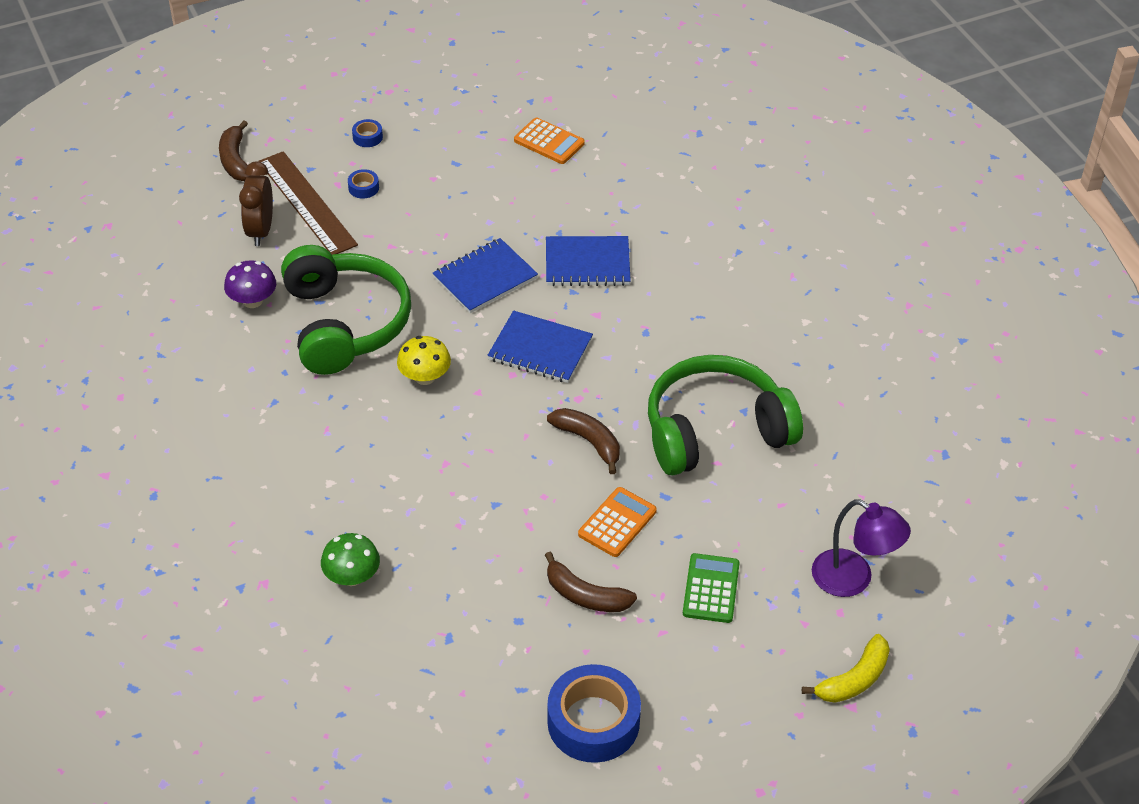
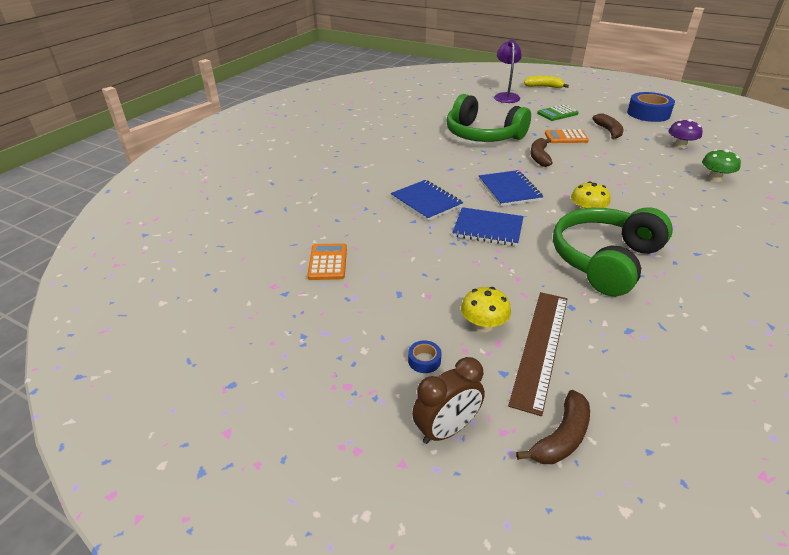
camera: 125 degrees left, 10 degrees down
purple mushroom [224,260,276,308] -> purple mushroom moved to [668,119,703,149]
brown clock [239,161,273,246] -> brown clock moved to [412,357,485,444]
blue tape [348,169,379,199] -> yellow mushroom [461,287,511,332]

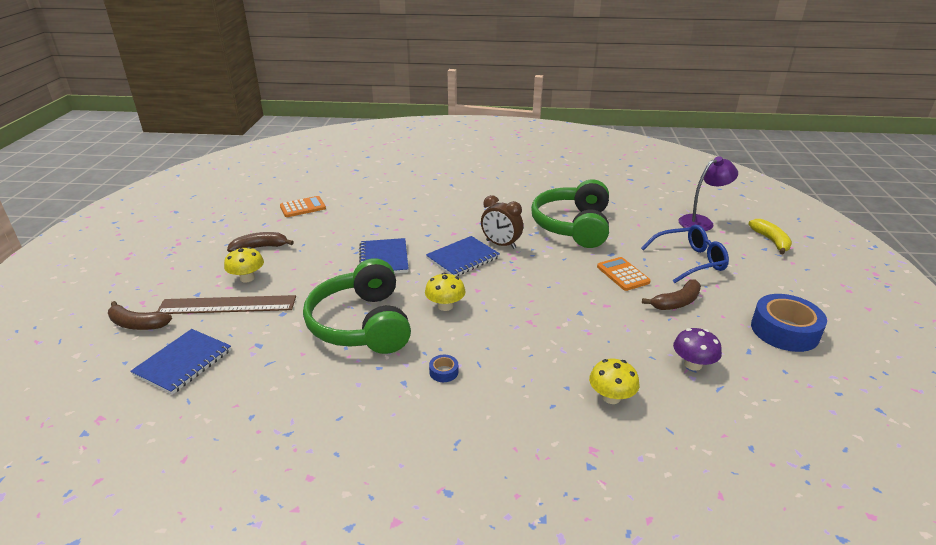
camera: 65 degrees right, 5 degrees down
blue notebook [391,180,463,221] -> blue notebook moved to [130,329,231,395]
blue tape [408,340,441,373] -> blue tape moved to [429,355,458,382]
brown clock [412,357,485,444] -> brown clock moved to [481,195,523,249]
brown banana [531,138,553,167] -> brown banana moved to [227,232,294,252]
green calculator [537,105,579,121] -> blue glasses [641,225,729,283]
green headphones [553,207,673,296] -> green headphones turned 120 degrees counterclockwise [303,258,411,354]
green mushroom [702,149,741,182] -> yellow mushroom [589,359,639,404]

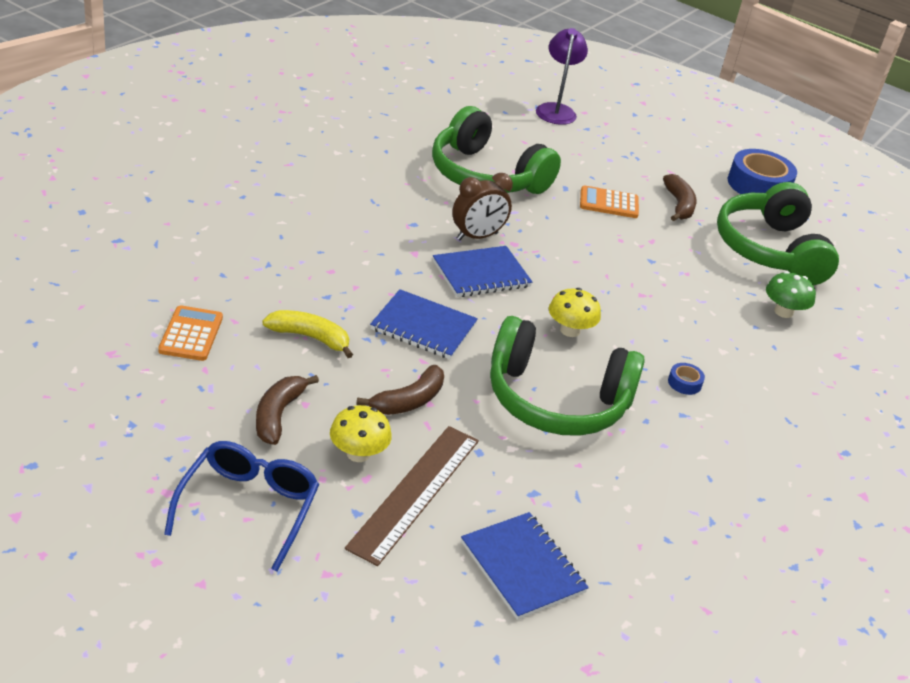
camera: 65 degrees left, 5 degrees up
brown banana [108,301,172,330] -> brown banana moved to [356,365,444,415]
blue notebook [426,236,500,276] -> blue notebook turned 75 degrees clockwise [433,246,532,297]
yellow mushroom [589,359,639,404] -> green mushroom [766,271,816,318]
blue glasses [641,225,729,283] -> blue glasses moved to [164,441,319,571]
purple mushroom [673,328,722,371] -> green headphones [717,182,839,285]
yellow banana [748,219,792,255] -> yellow banana moved to [262,310,353,358]

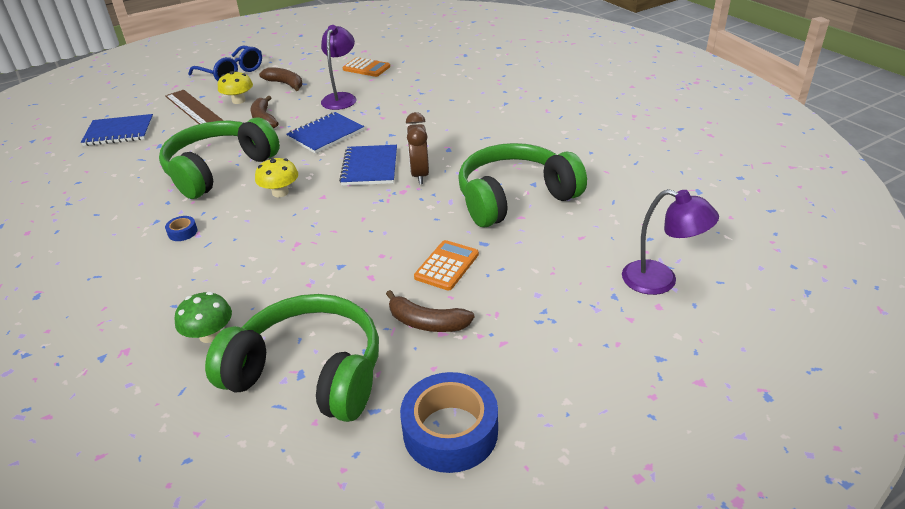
camera: 120 degrees right, 0 degrees up
yellow banana [262,310,353,358] -> purple lamp [321,25,357,110]

